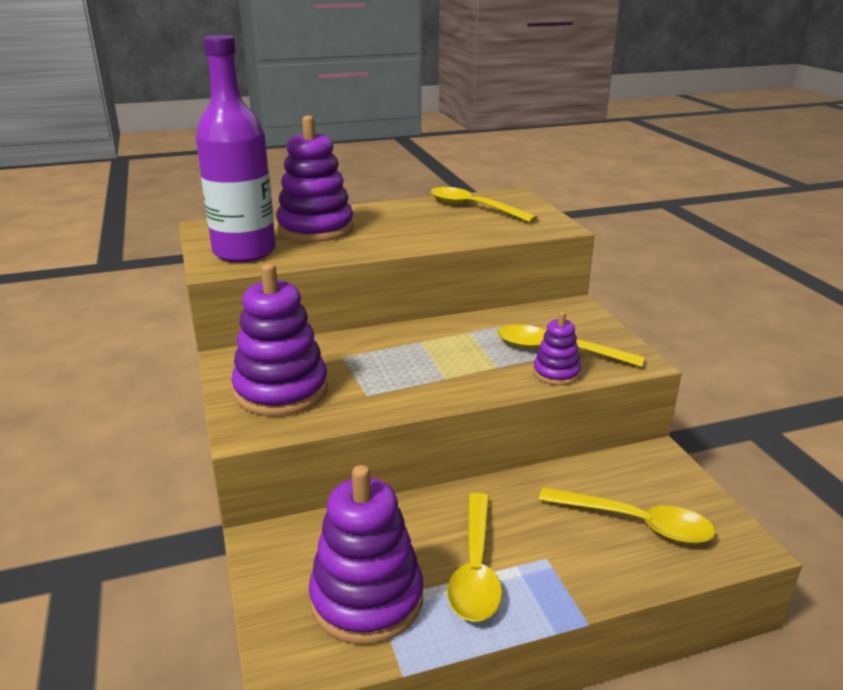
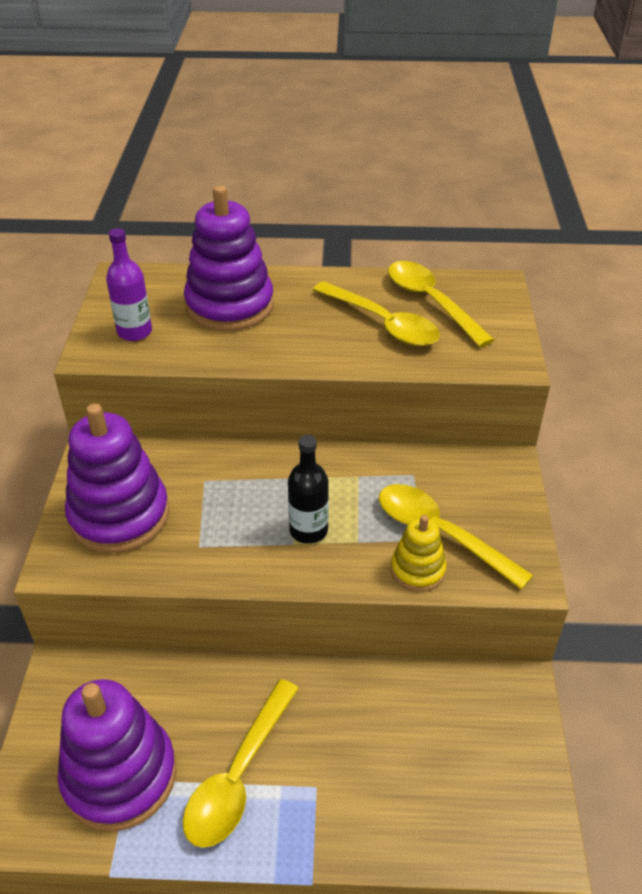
camera: 20 degrees right, 15 degrees up
purple bottle [196,35,276,262] -> purple bottle [106,228,152,341], size x0.50
purple stacking toy [533,312,581,385] -> yellow stacking toy [391,515,447,592]
yellow spoon [539,487,716,544] -> yellow spoon moved to [313,281,440,346]
none -> black bottle [288,435,329,544]

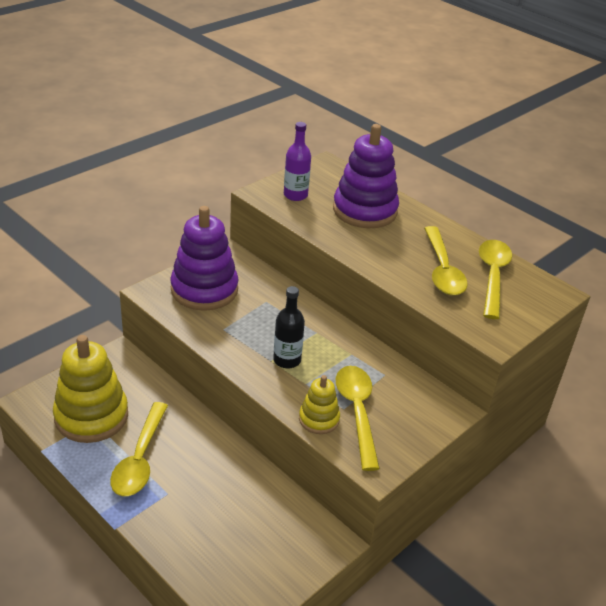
camera: 40 degrees right, 5 degrees down
purple stacking toy [58,679,176,832] -> yellow stacking toy [53,335,128,443]
yellow spoon [183,679,299,848] -> yellow spoon turned 60 degrees counterclockwise [110,402,168,496]

